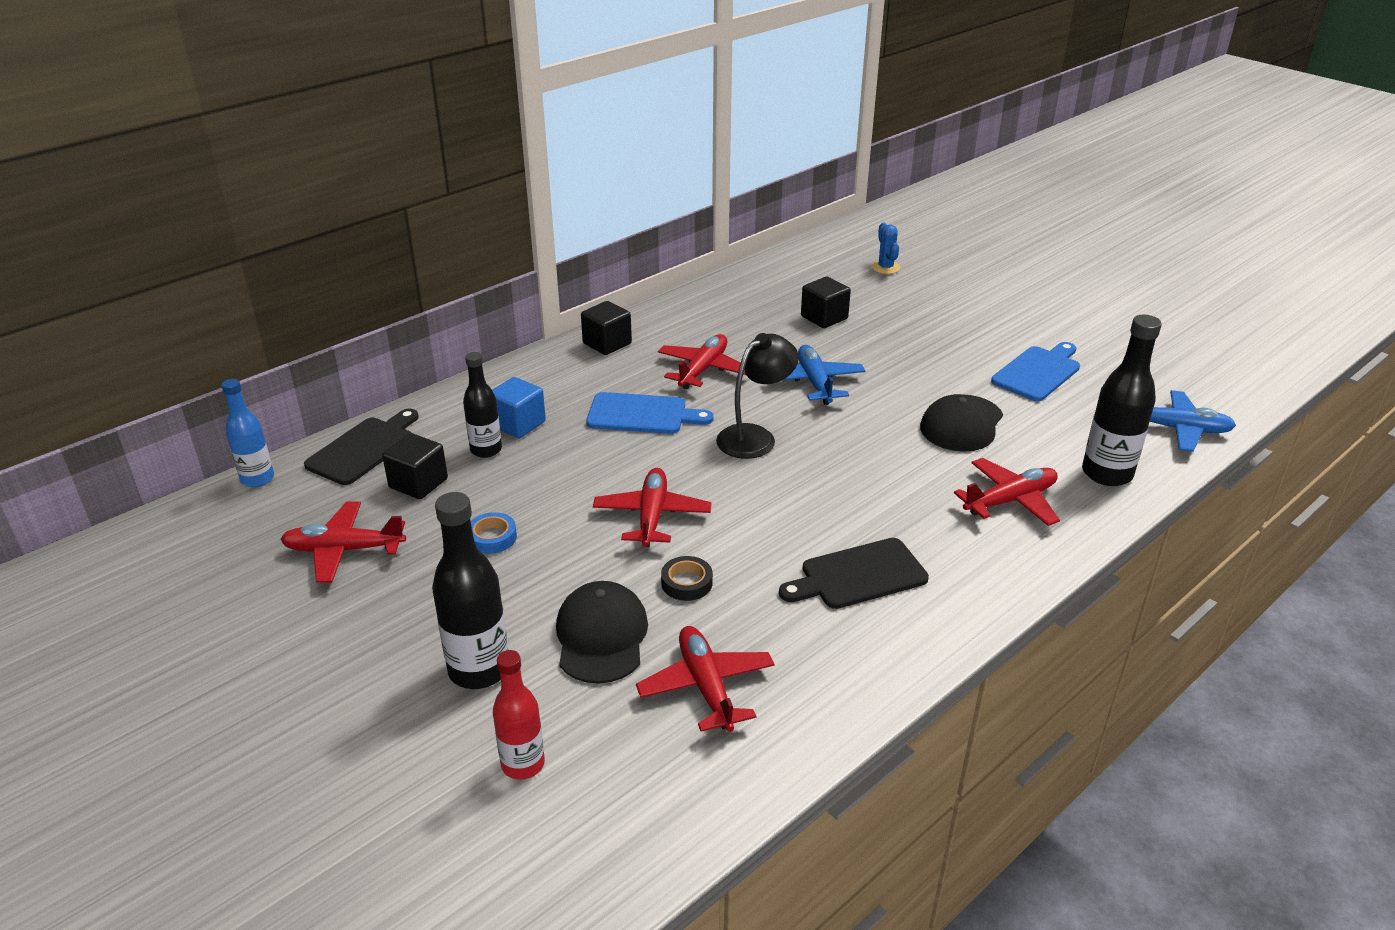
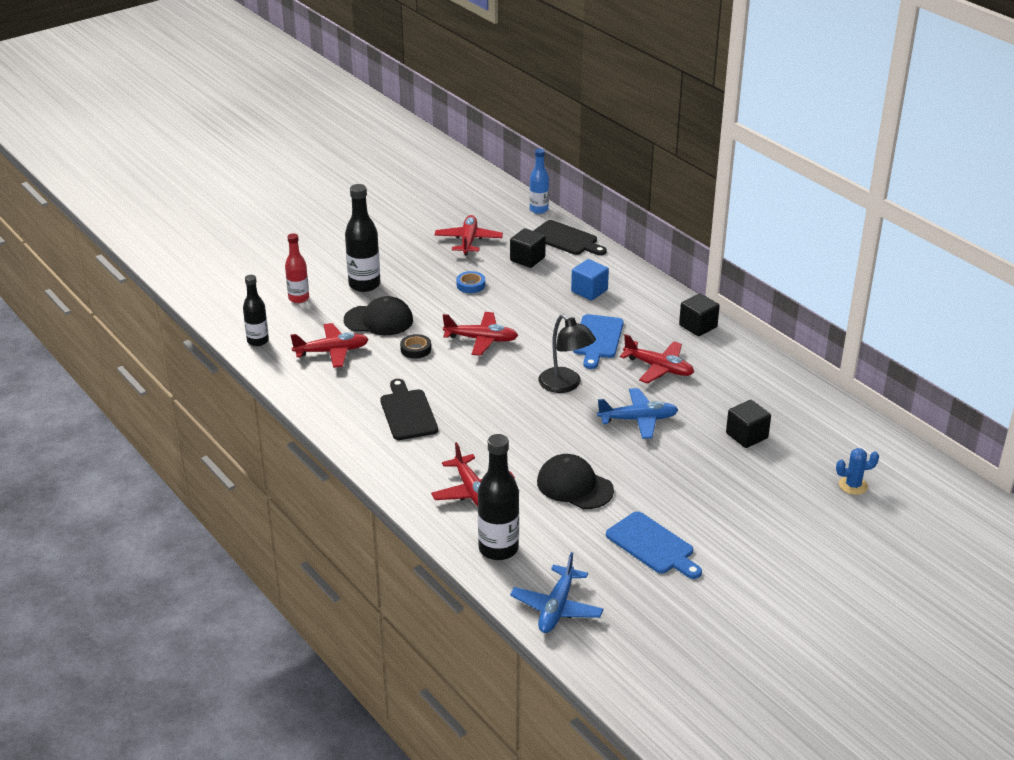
camera: 95 degrees right, 0 degrees up
black bottle [463,352,502,458] -> black bottle moved to [243,275,269,346]

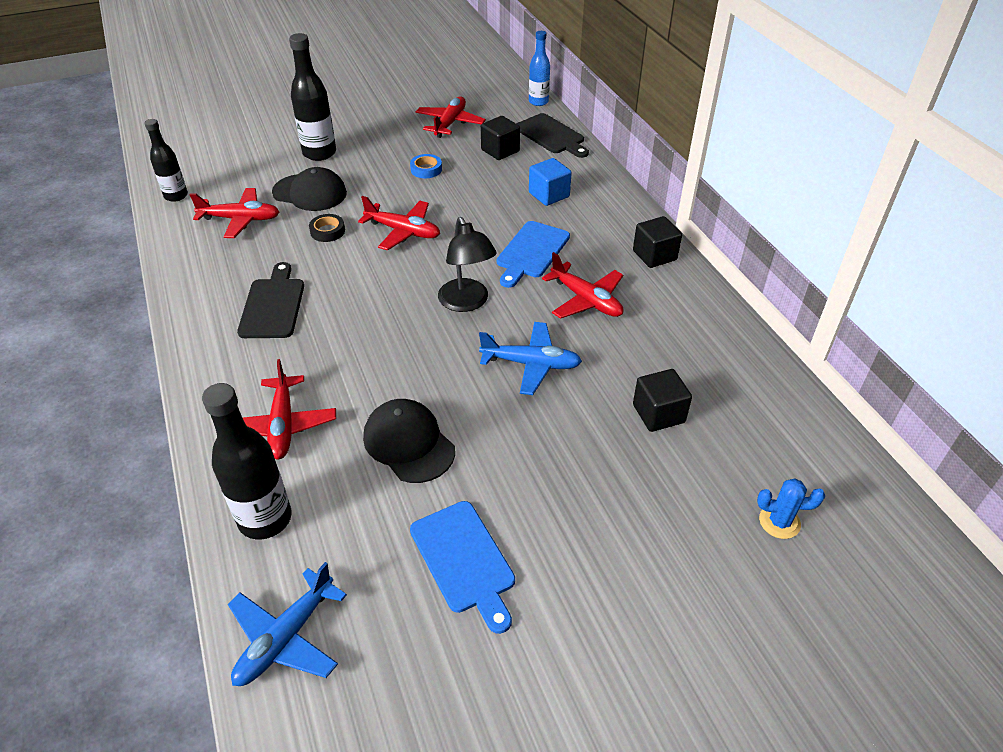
camera: 15 degrees right, 10 degrees up
red bottle [285,233,309,303] -> none

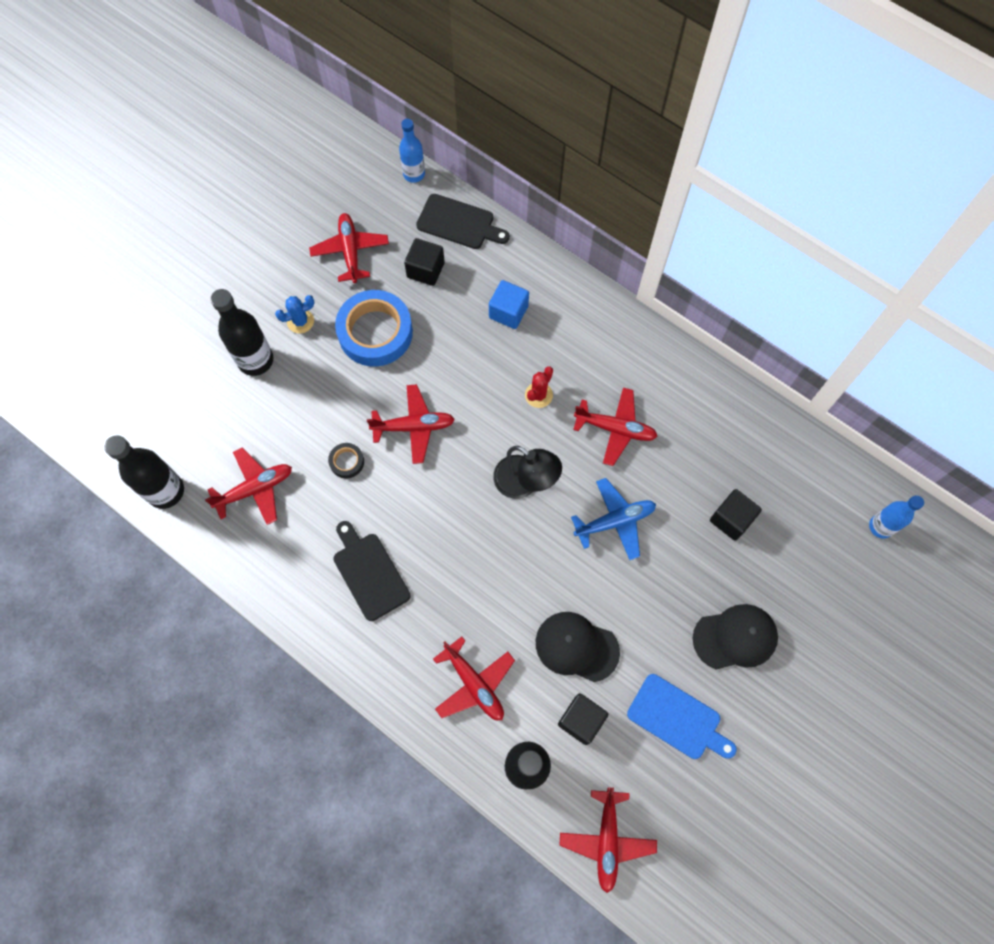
camera: 30 degrees left, 25 degrees up
black bottle [144,119,188,202] -> black bottle [105,435,184,509], size x1.54
blue plane [228,562,347,686] -> red plane [559,787,657,893]
black cap [272,167,347,211] -> black cap moved to [693,604,778,670]
blue tape [410,154,442,178] -> blue tape [335,290,413,366], size x2.26
blue cutting board [497,221,570,288] -> red cactus [525,366,553,408]
black cube [633,216,682,268] -> black cube moved to [558,693,608,745]
blue cactus [757,478,825,539] -> blue cactus moved to [275,295,315,333]
none -> blue bottle [869,495,924,539]

